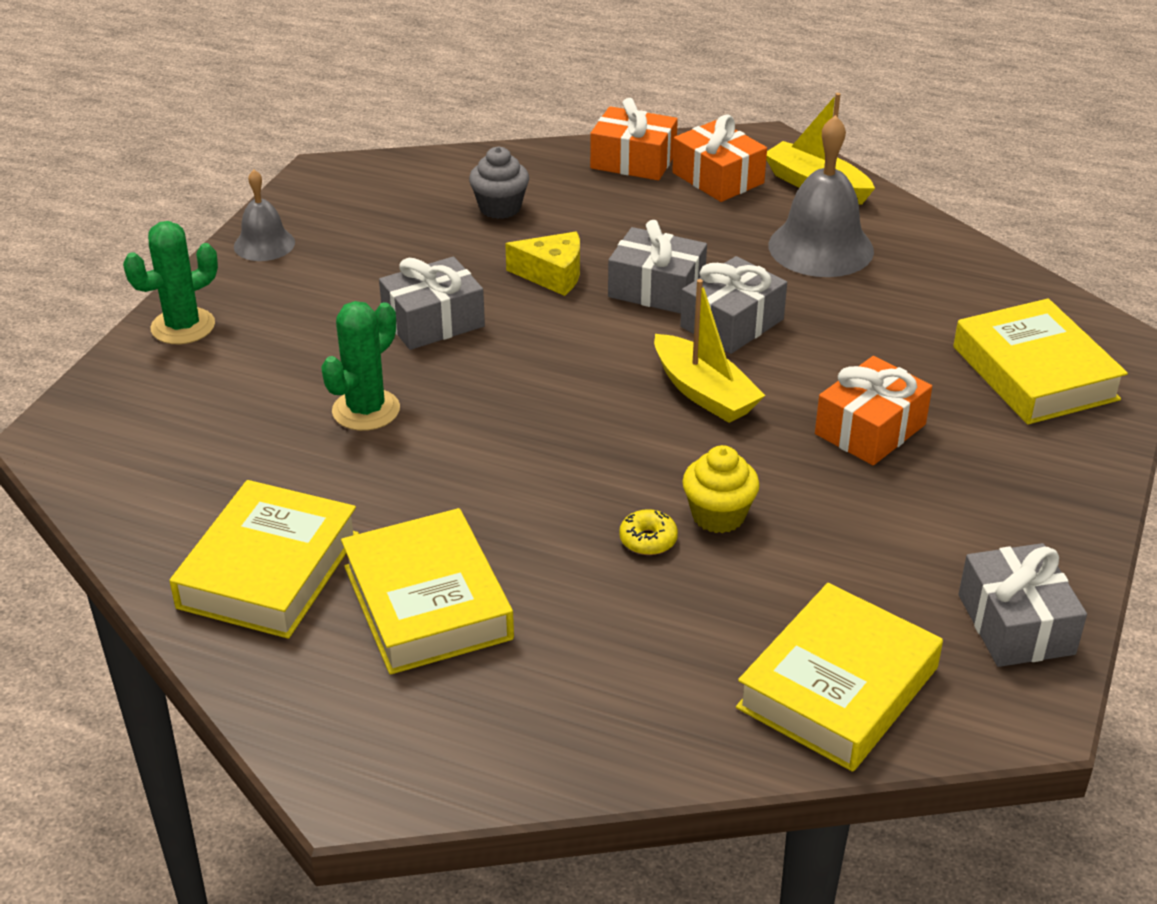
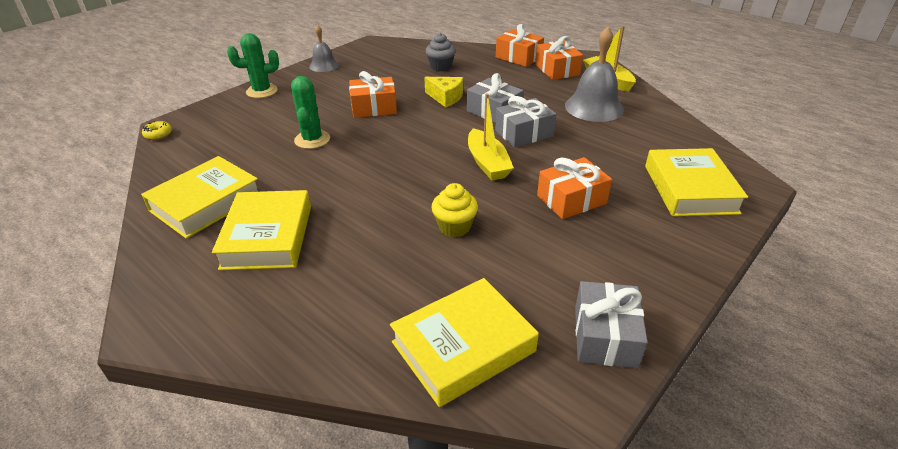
camera: 20 degrees right, 0 degrees up
green cactus [321,301,400,431] -> green cactus turned 60 degrees counterclockwise [291,76,330,149]
grey gift [379,257,485,350] -> orange gift [349,71,397,118]
yellow donut [619,509,678,555] -> yellow donut moved to [142,121,172,140]

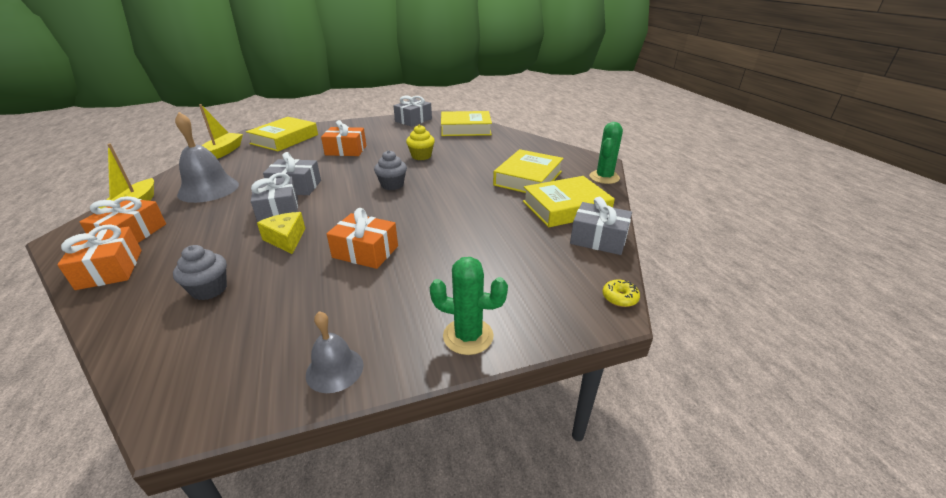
camera: 150 degrees left, 5 degrees down
green cactus [291,76,330,149] -> green cactus moved to [589,122,623,184]
yellow boat [468,93,514,181] -> yellow boat moved to [199,104,243,159]
none -> grey cupcake [374,150,407,190]
none -> grey gift [570,197,632,255]

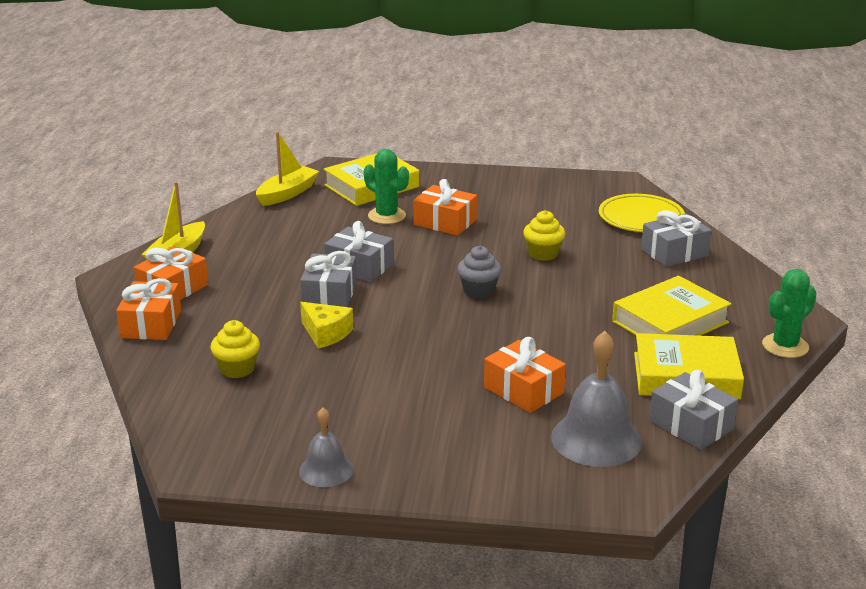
camera: 25 degrees right, 5 degrees down
grey cupcake [173,245,227,300] -> yellow cupcake [210,320,260,378]
grey bell [175,112,239,203] -> grey bell moved to [551,331,642,467]
yellow cheese [257,212,305,254] -> yellow cheese turned 135 degrees clockwise [300,302,353,349]
orange gift [326,208,398,269] -> orange gift moved to [484,337,566,413]
grey gift [393,96,432,127] -> grey gift moved to [641,211,712,267]
green cactus [430,257,508,355] -> green cactus moved to [364,149,409,224]
yellow book [441,111,492,136] -> yellow plate [599,194,685,232]
yellow donut [603,279,640,307] -> none

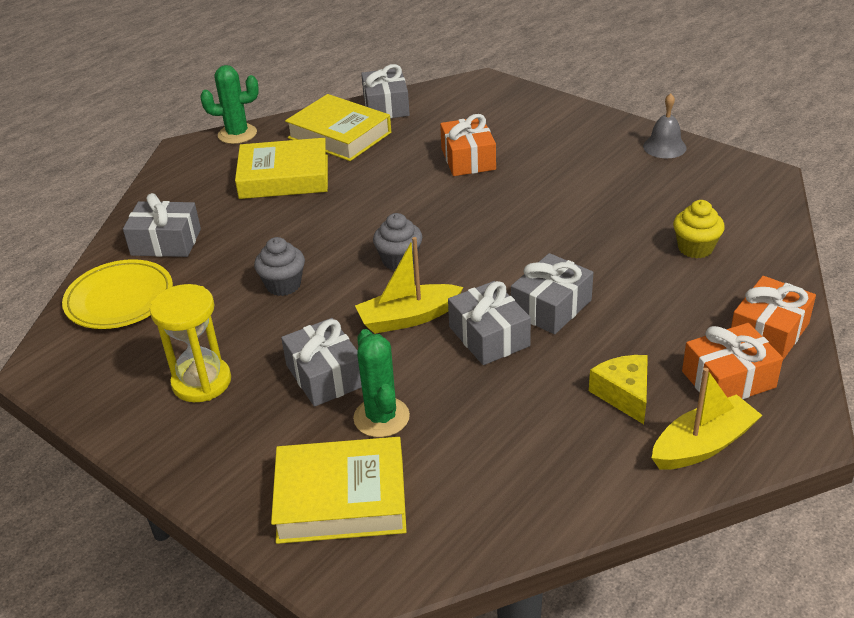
camera: 145 degrees left, 10 degrees up
yellow boat [256,132,319,206] -> yellow boat moved to [355,237,464,334]
yellow cheese [300,302,353,349] -> yellow cheese moved to [589,355,648,424]
orange gift [414,179,477,236] -> grey gift [281,318,362,407]
yellow cupcake [523,210,565,261] -> grey cupcake [254,237,305,296]
grey bell [551,331,642,467] -> none
none -> yellow hourglass [150,284,231,402]

